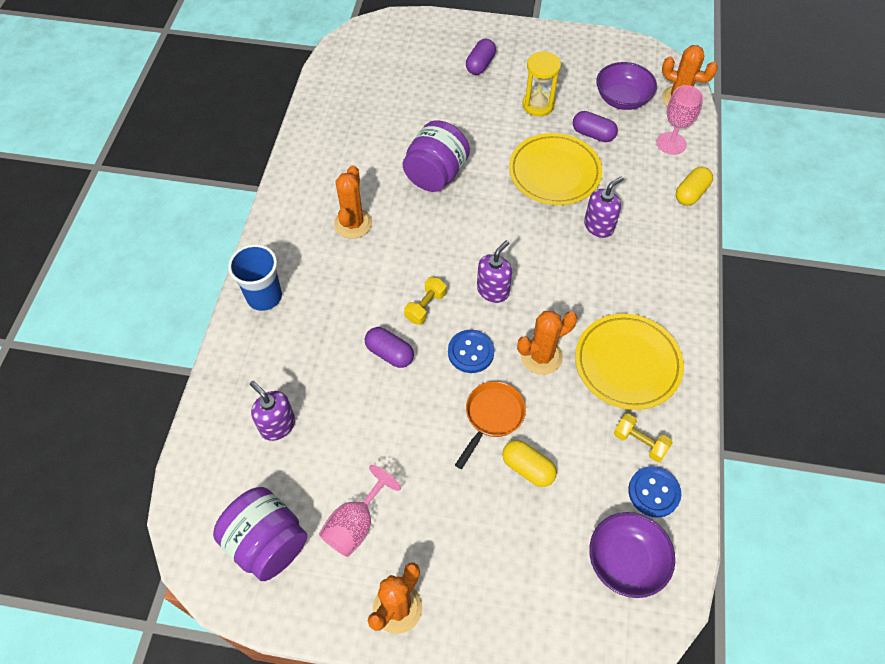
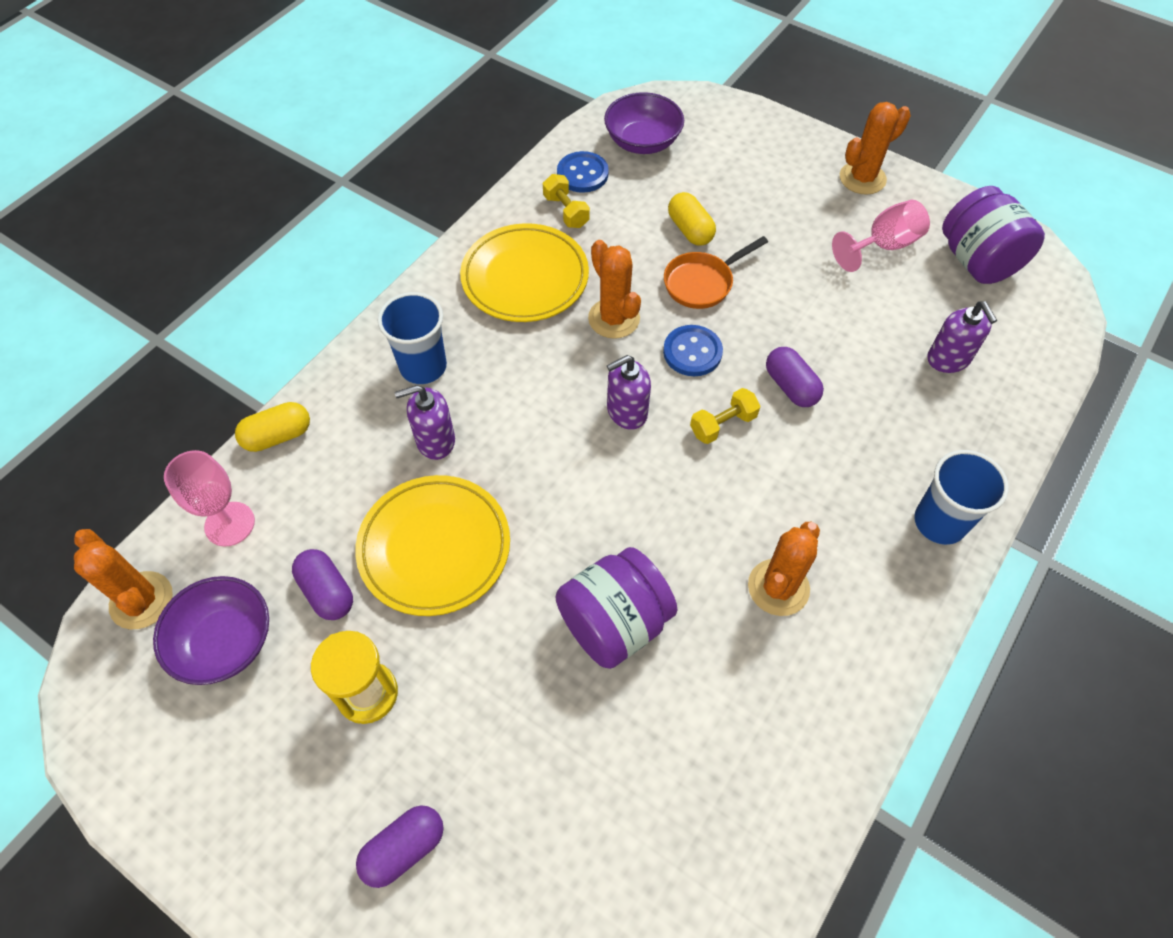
camera: 155 degrees left, 0 degrees up
orange cactus [517,311,578,375] -> orange cactus turned 60 degrees clockwise [588,240,641,339]
none -> blue cup [378,292,447,384]

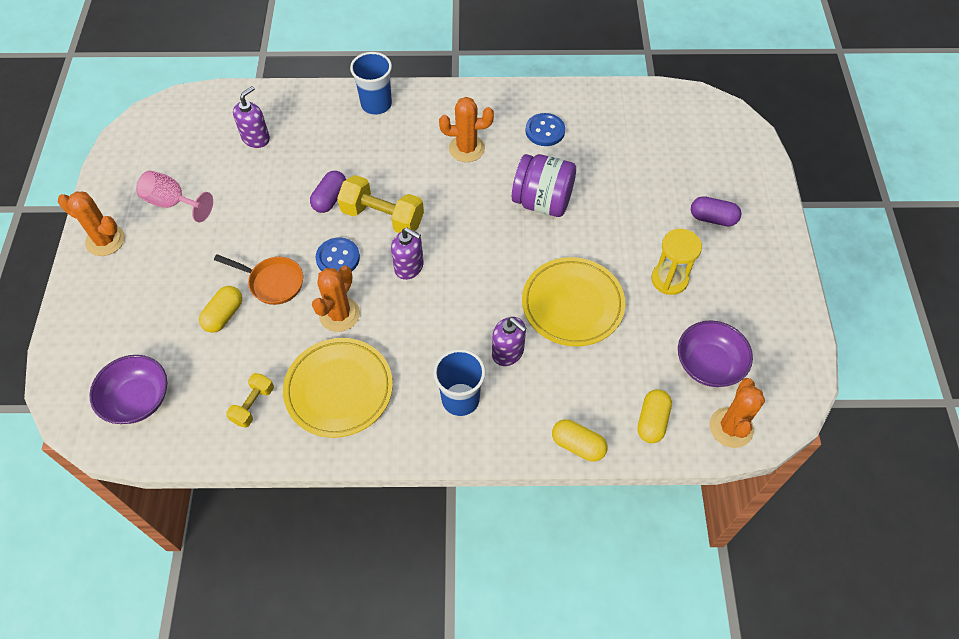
camera: 125 degrees left, 0 degrees up
pink goblet [164,450,255,547] -> yellow capsule [637,389,672,443]
purple capsule [292,549,353,620] -> none
blue button [557,151,609,193] -> blue button moved to [525,113,565,146]
yellow dumbbell [690,388,760,444] -> yellow dumbbell [337,175,424,233], size x1.75
purple jar [942,186,1045,284] -> none

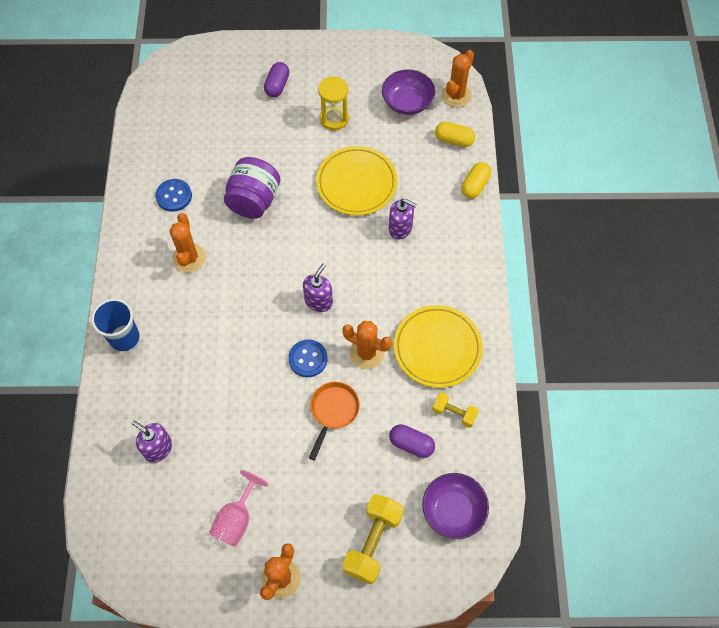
camera: 90 degrees left, 5 degrees up
yellow capsule [199,286,242,333] -> none
purple capsule [310,171,346,213] -> purple capsule moved to [389,424,435,458]
yellow dumbbell [337,175,424,233] -> yellow dumbbell moved to [342,494,404,584]
blue cup [433,349,485,416] -> none
purple soap dispenser [492,317,527,366] -> purple soap dispenser turned 75 degrees clockwise [389,198,417,239]
orange cactus [710,378,765,448] -> orange cactus turned 75 degrees counterclockwise [441,50,474,107]

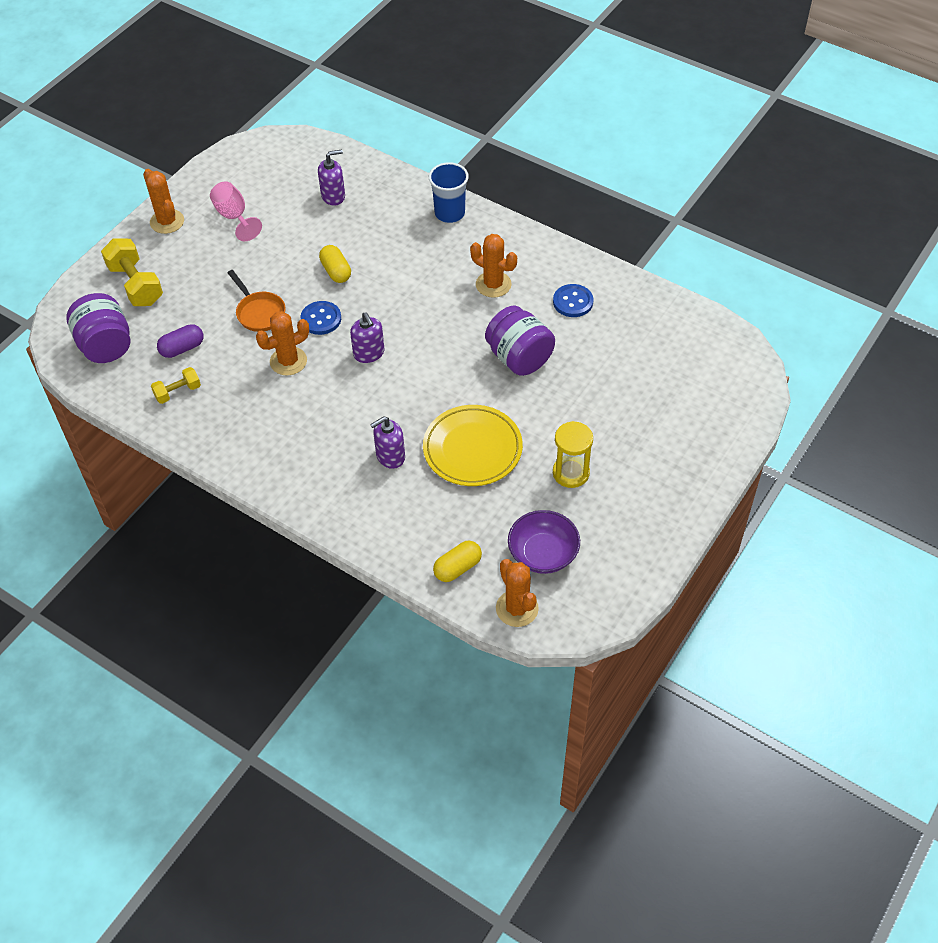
camera: 125 degrees right, 10 degrees down
purple capsule [264,62,289,97] -> none
yellow plate [394,305,483,388] -> none
purple bowl [422,473,489,539] -> purple jar [66,293,130,363]
yellow capsule [462,162,491,199] -> yellow capsule moved to [319,245,351,283]

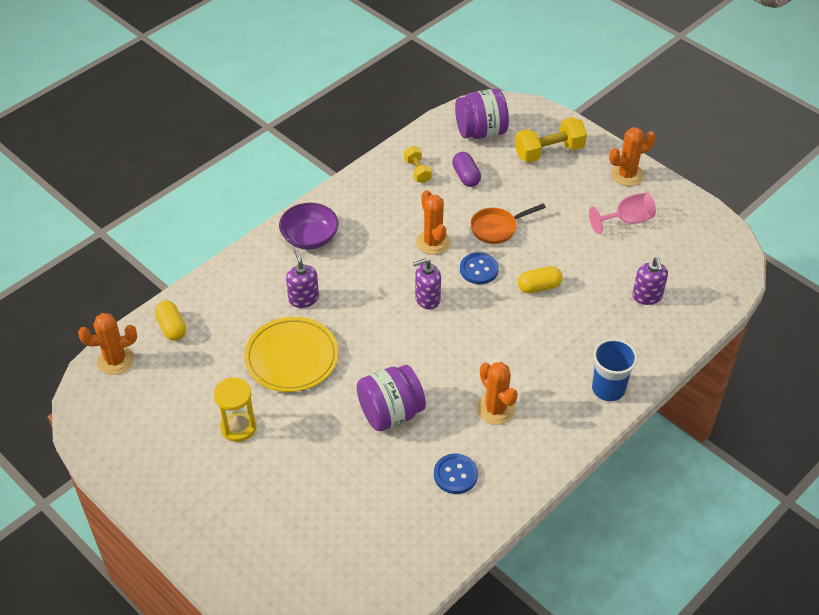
camera: 100 degrees right, 5 degrees down
orange cactus [470,234,517,298] -> orange cactus turned 75 degrees counterclockwise [477,362,518,425]
purple bowl [508,510,580,574] -> purple bowl moved to [279,203,339,250]

